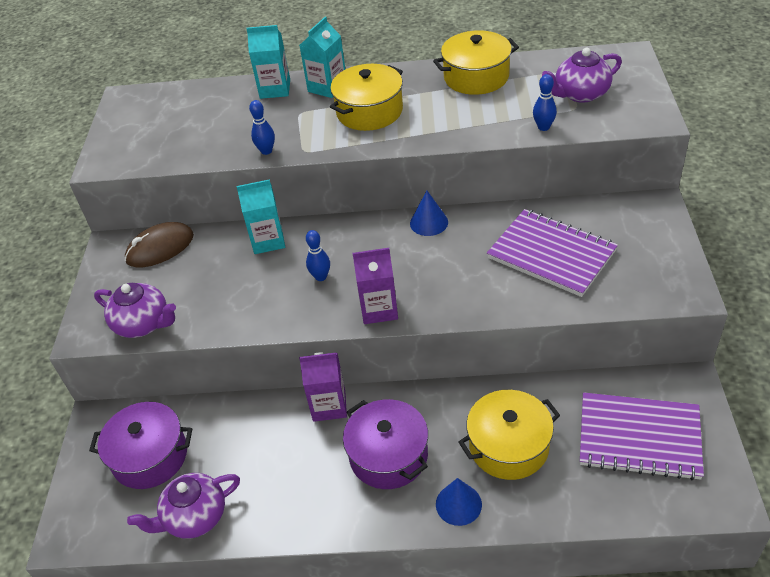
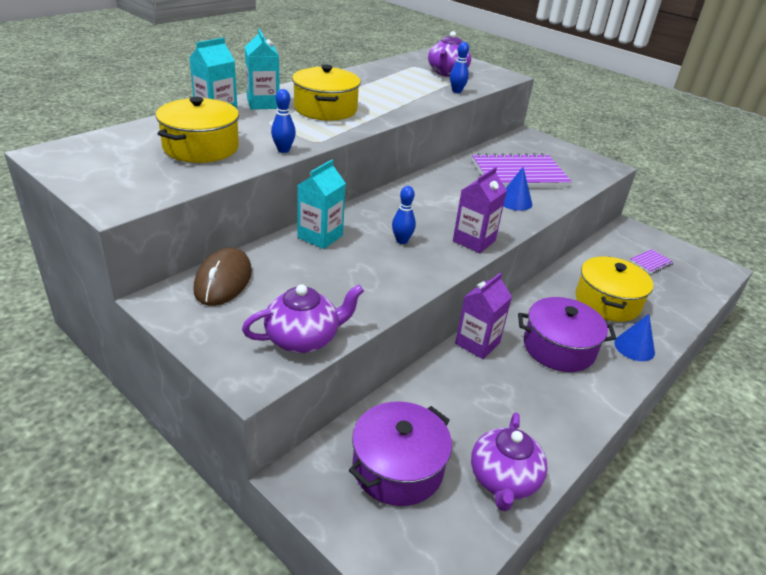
camera: 55 degrees left, 10 degrees down
blue cone [410,191,448,236] -> blue cone moved to [504,167,532,211]
yellow pot [433,30,519,95] -> yellow pot moved to [156,97,239,163]
purple notebook [580,392,704,480] -> purple notebook [630,249,673,274], size x0.43

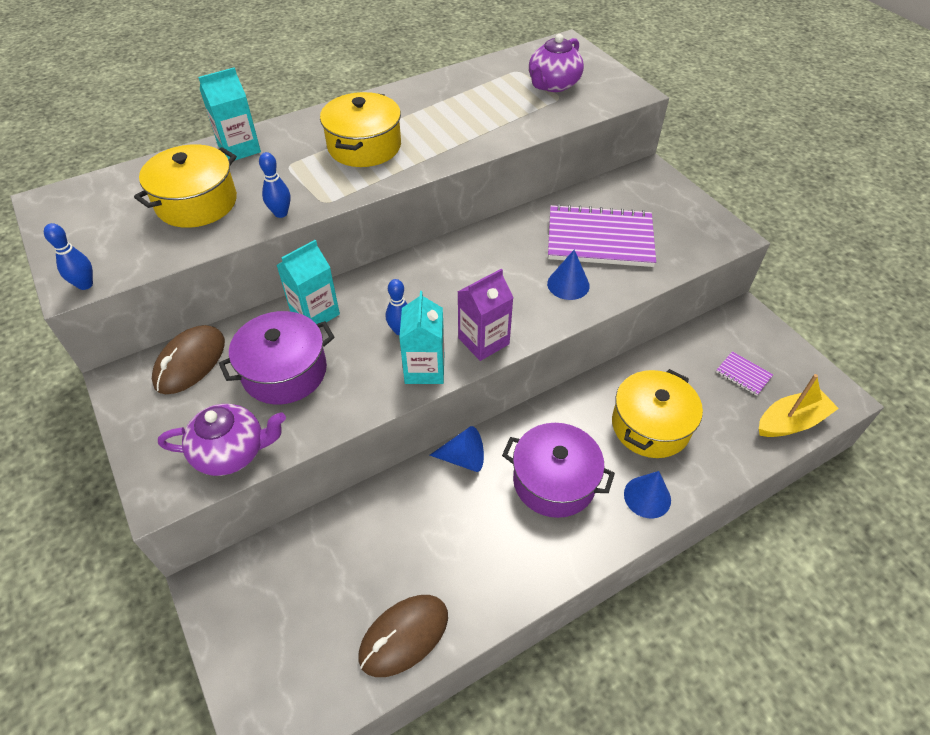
camera: 20 degrees right, 15 degrees up
turquoise carton [245,28,280,110] -> turquoise carton moved to [399,291,444,384]
purple pot [349,401,452,506] -> purple pot moved to [219,311,335,405]
blue bowling pin [450,42,469,93] -> blue bowling pin moved to [44,223,93,290]
purple carton [455,273,512,359] -> blue cone [430,426,484,472]
purple teapot [471,412,548,511] -> brown mouse [358,595,448,677]
purple notebook [630,249,673,274] -> purple notebook turned 60 degrees clockwise [716,351,773,396]
none -> yellow boat [759,374,839,437]

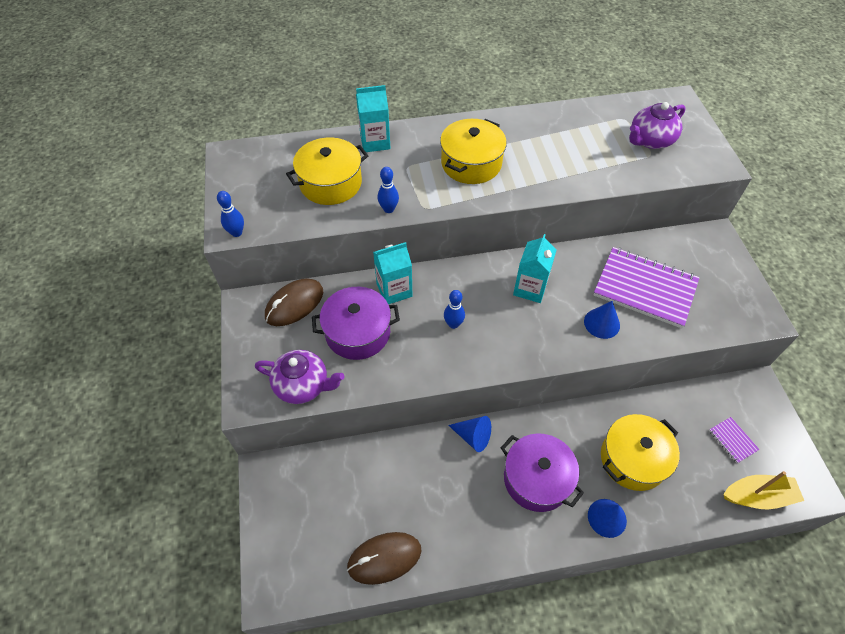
camera: 20 degrees right, 5 degrees up
turquoise carton [399,291,444,384] -> turquoise carton moved to [513,234,556,303]
purple carton [458,268,514,361] -> none

